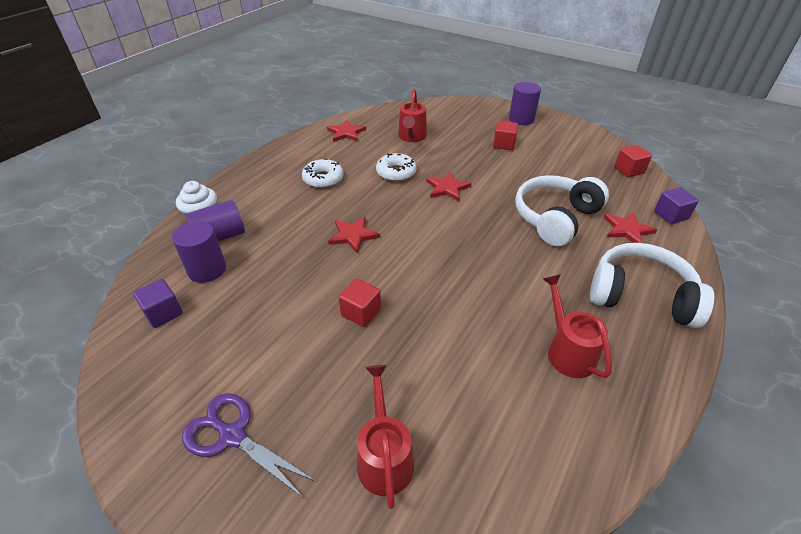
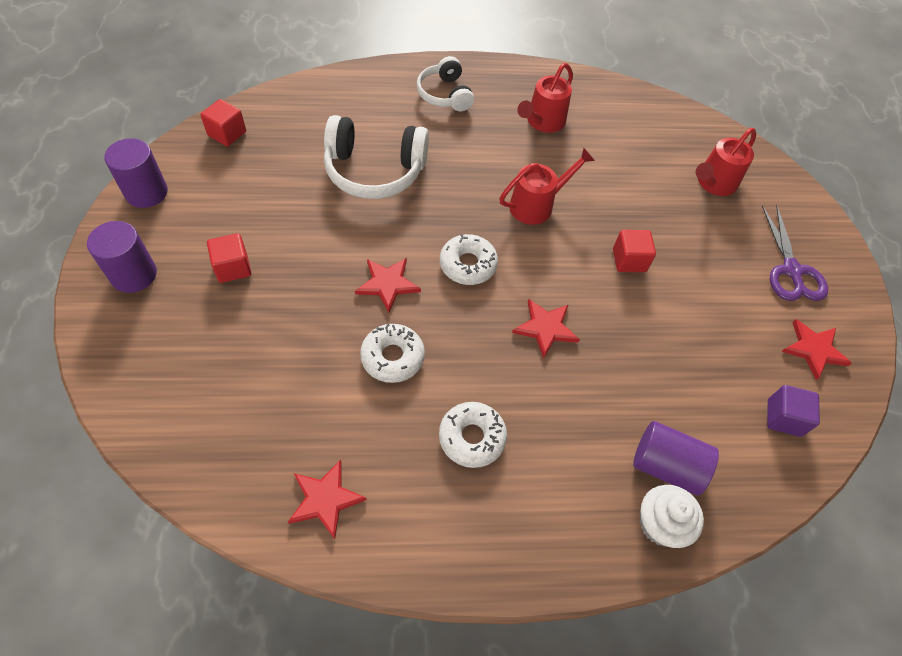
camera: 130 degrees left, 15 degrees up
purple cylinder [172,221,226,283] -> purple cylinder moved to [104,138,168,208]
red watering can [398,90,427,142] -> red watering can moved to [499,148,595,225]
white headphones [590,243,714,328] -> white headphones [416,56,474,111], size x0.62
red star [603,212,657,243] -> red star moved to [782,319,852,380]
purple cube [654,187,699,224] -> none
none -> white donut [440,234,498,285]

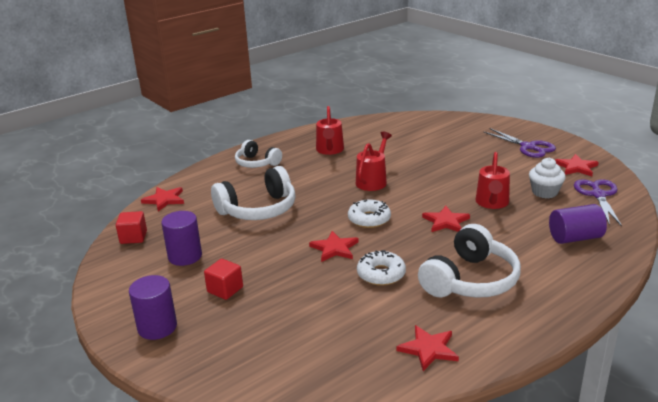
camera: 30 degrees left, 30 degrees down
purple cylinder [104,138,168,208] -> purple cylinder moved to [161,211,202,266]
white donut [439,402,507,468] -> white headphones [418,224,521,298]
red cube [613,230,656,272] -> none
white cupcake [640,485,704,548] -> white cupcake moved to [529,158,565,199]
red watering can [696,128,756,196] -> red watering can moved to [475,152,510,209]
purple cube [767,385,820,437] -> purple scissors [574,179,622,226]
none -> red star [141,187,184,211]

